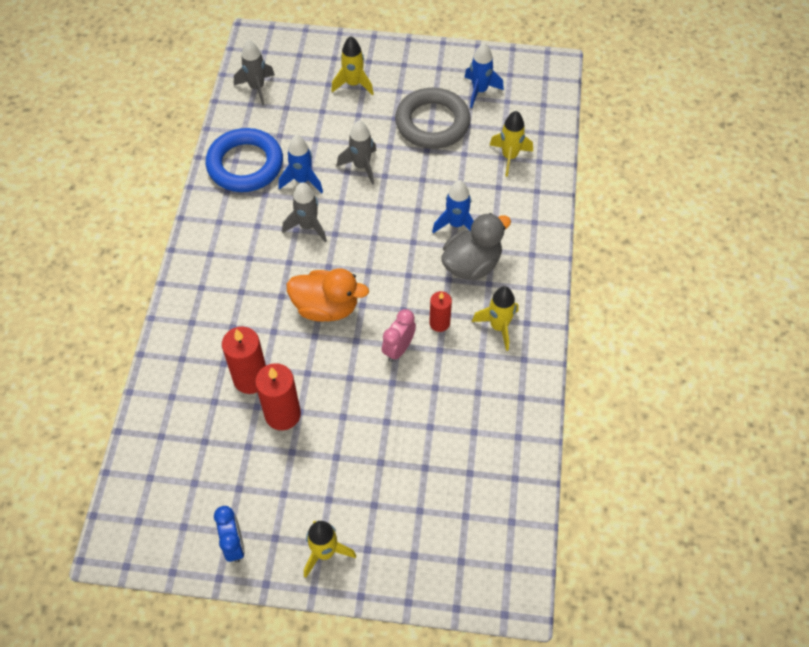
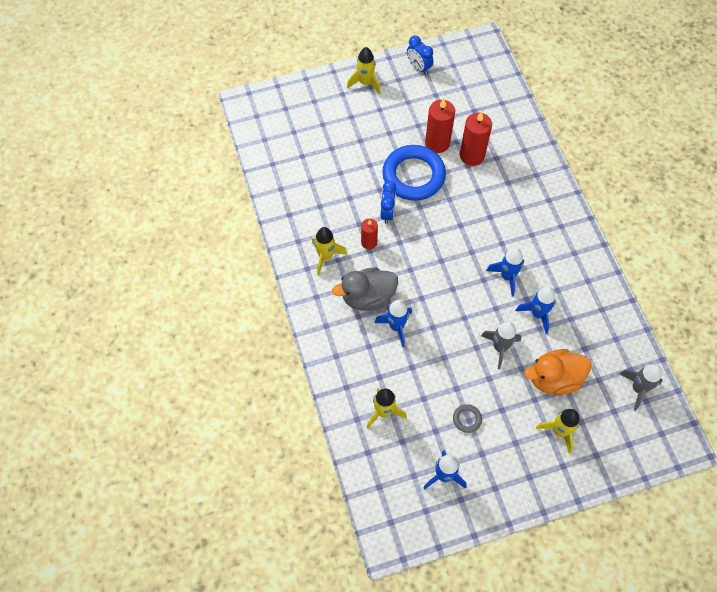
camera: 155 degrees right, 5 degrees up
blue ring [205,128,283,192] -> blue ring moved to [382,145,446,201]
grey rocket [282,182,327,242] -> blue rocket [486,248,524,297]
orange duck [286,268,369,322] -> orange duck moved to [524,349,591,395]
pink clock [382,309,416,362] -> blue clock [380,181,396,224]
grey ring [395,88,471,149] -> grey ring [453,404,482,433], size x0.40
grey duck [441,213,511,280] -> grey duck turned 45 degrees clockwise [332,267,398,311]

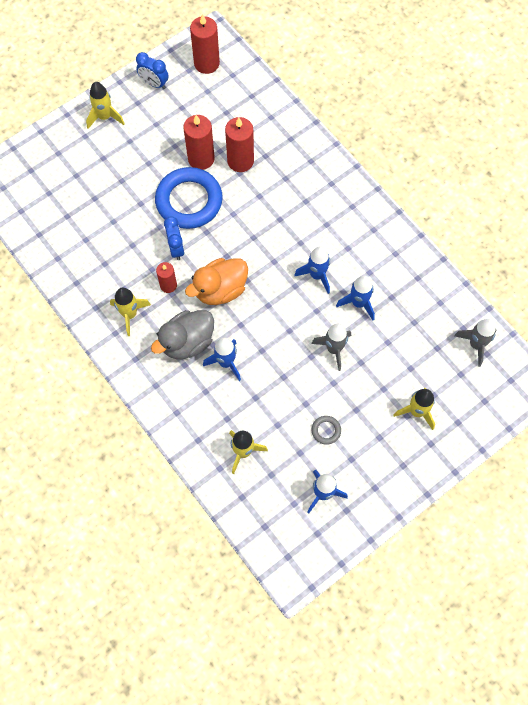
camera: 20 degrees left, 5 degrees up
orange duck [524,349,591,395] -> orange duck moved to [185,258,248,305]
none -> red candle [190,14,220,74]

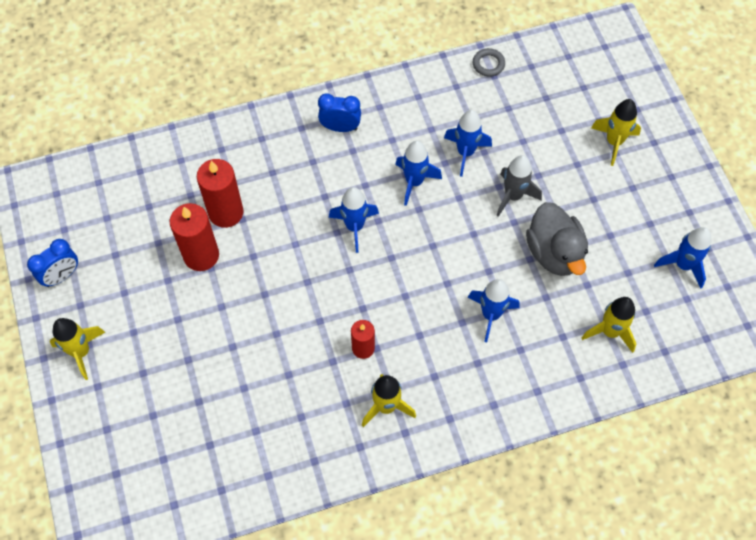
camera: 70 degrees left, 5 degrees down
grey duck [151,310,214,359] -> grey duck moved to [526,202,588,276]
blue ring [155,167,223,229] -> none
blue clock [164,216,184,260] -> blue clock moved to [318,93,361,132]
orange duck [185,258,248,305] -> none
red candle [190,14,220,74] -> none
grey ring [311,416,341,445] -> grey ring moved to [473,48,505,77]
grey rocket [454,319,496,367] -> none
none -> blue rocket [329,187,379,253]

